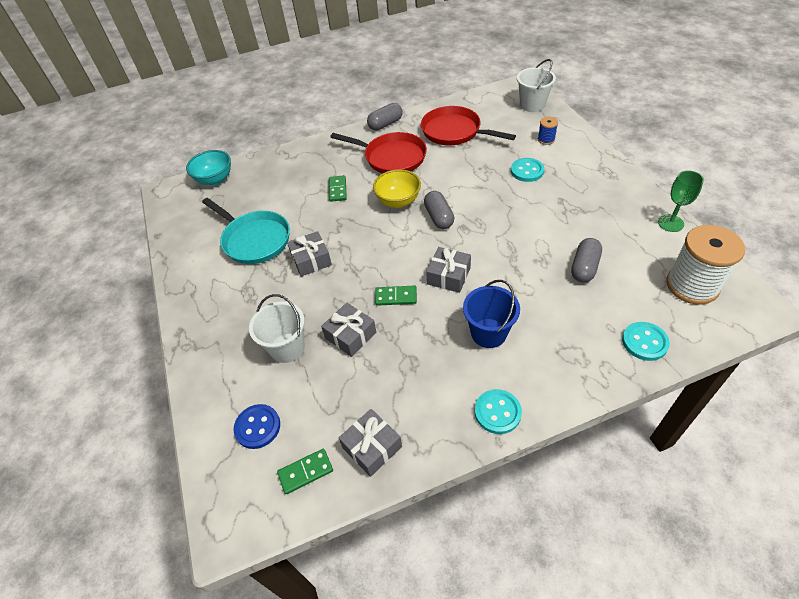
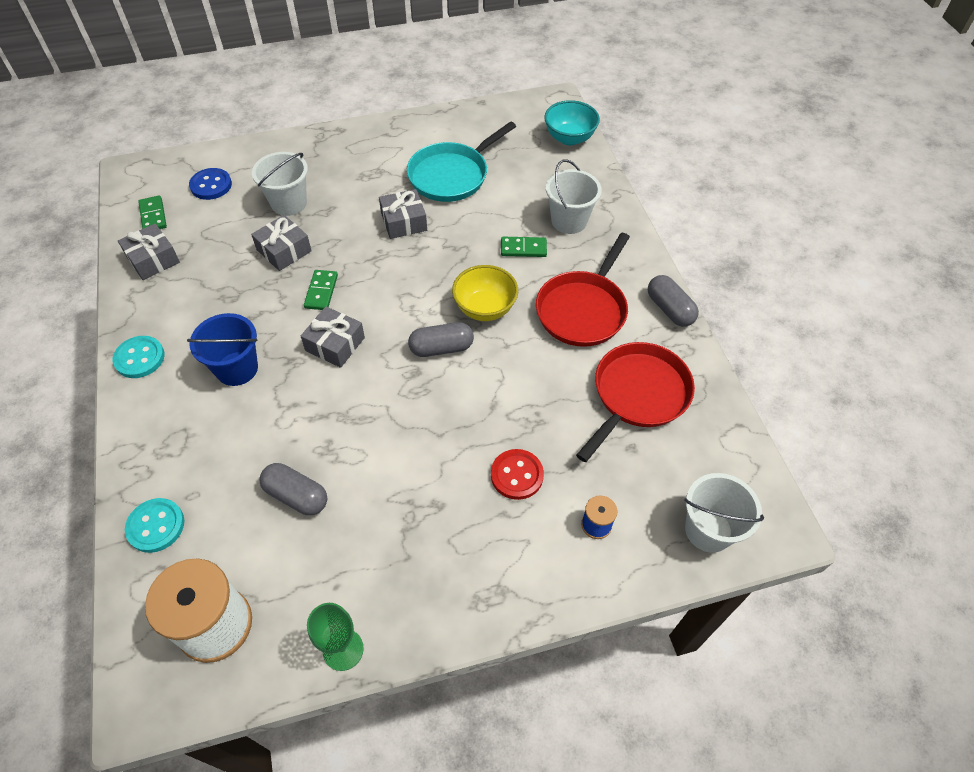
camera: 90 degrees right, 5 degrees up
turquoise button [511,158,544,182] -> red button [491,449,544,500]
none -> white bucket [546,159,602,234]

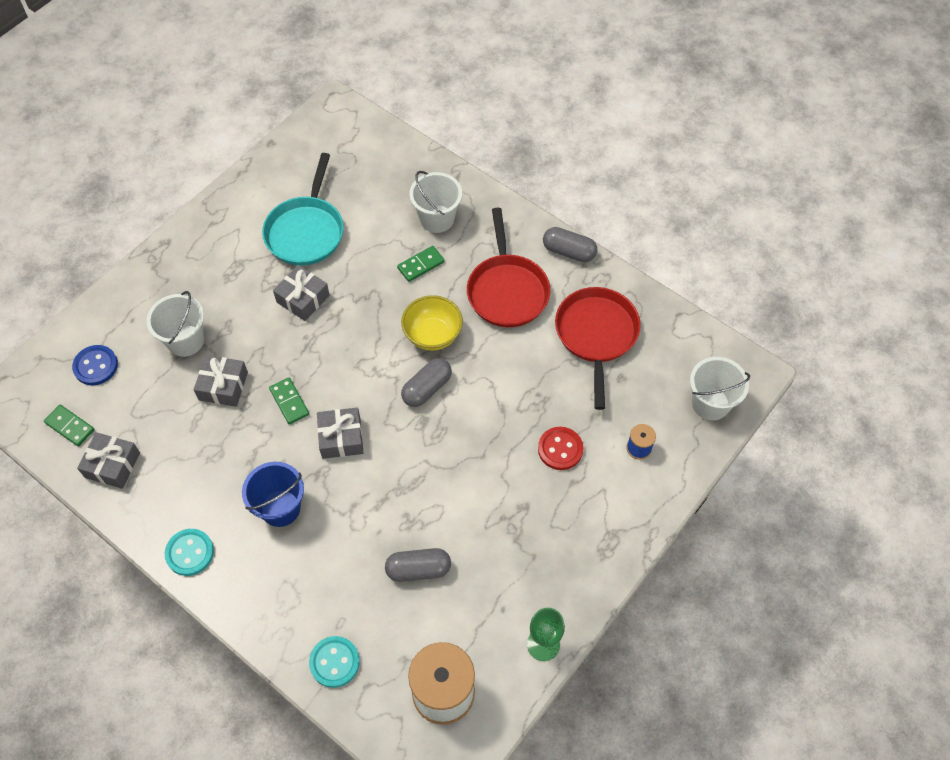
camera: 35 degrees left, 5 degrees up
turquoise bowl [544,100,600,145] -> none

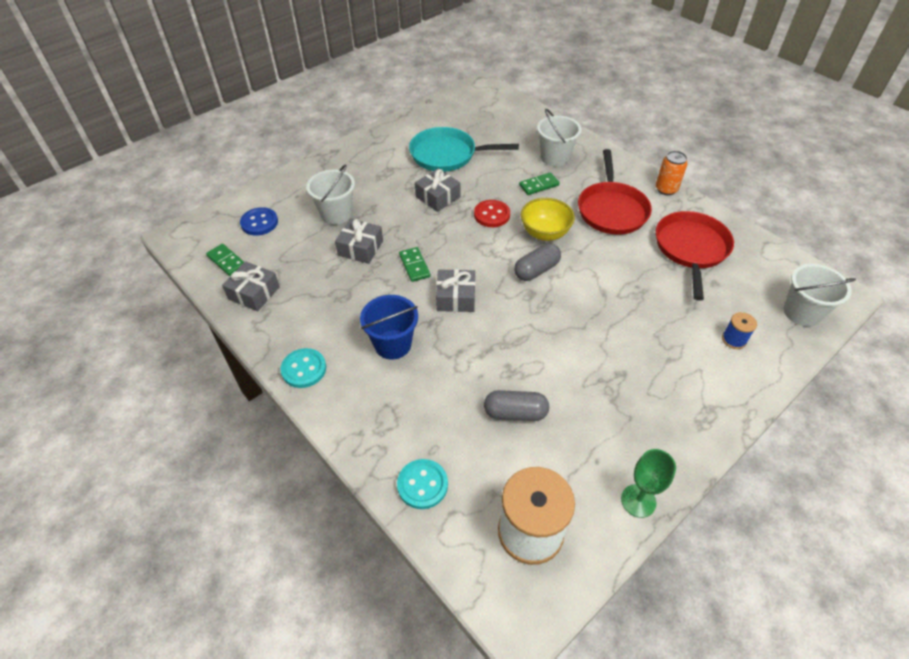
camera: 10 degrees right, 10 degrees down
turquoise pan [262,153,344,266] -> turquoise pan turned 75 degrees clockwise [409,127,519,172]
red button [538,427,584,470] -> red button moved to [474,200,510,227]
grey capsule [543,227,597,262] -> orange can [656,151,688,195]

